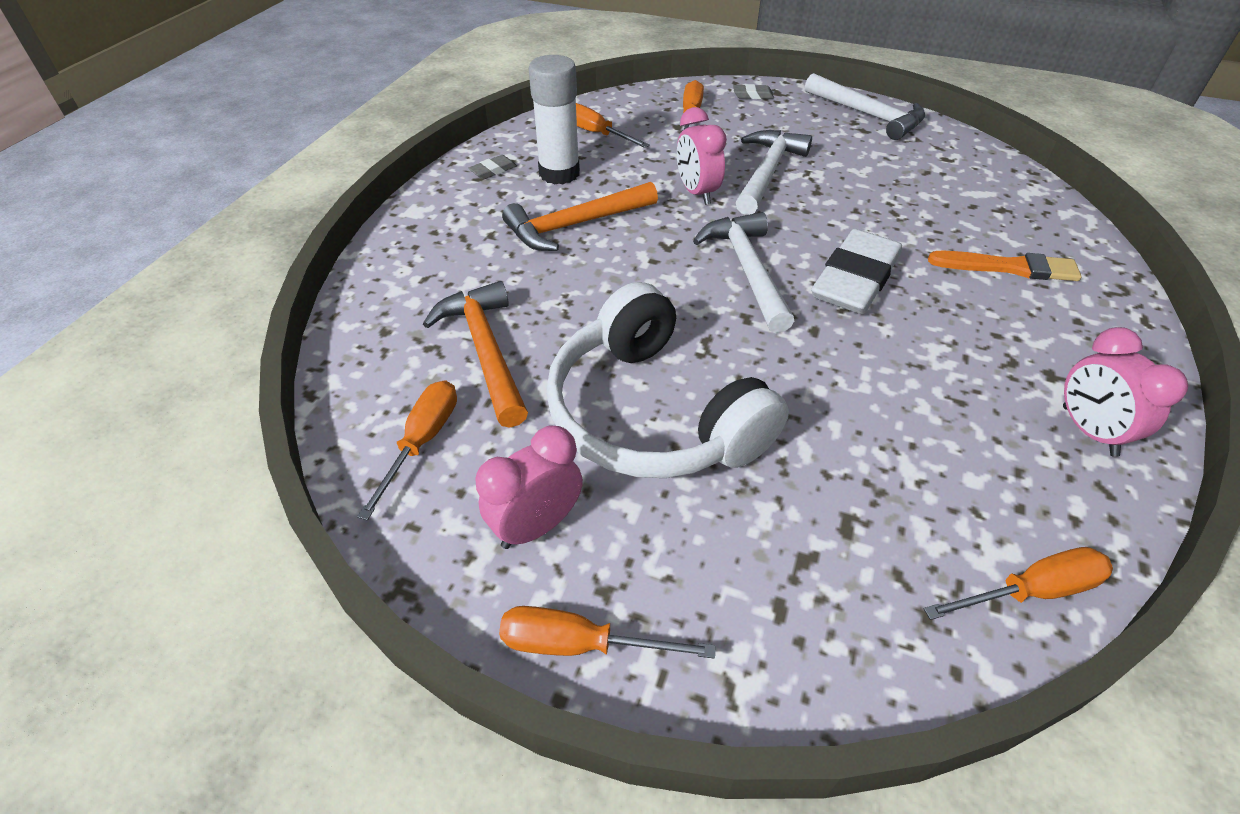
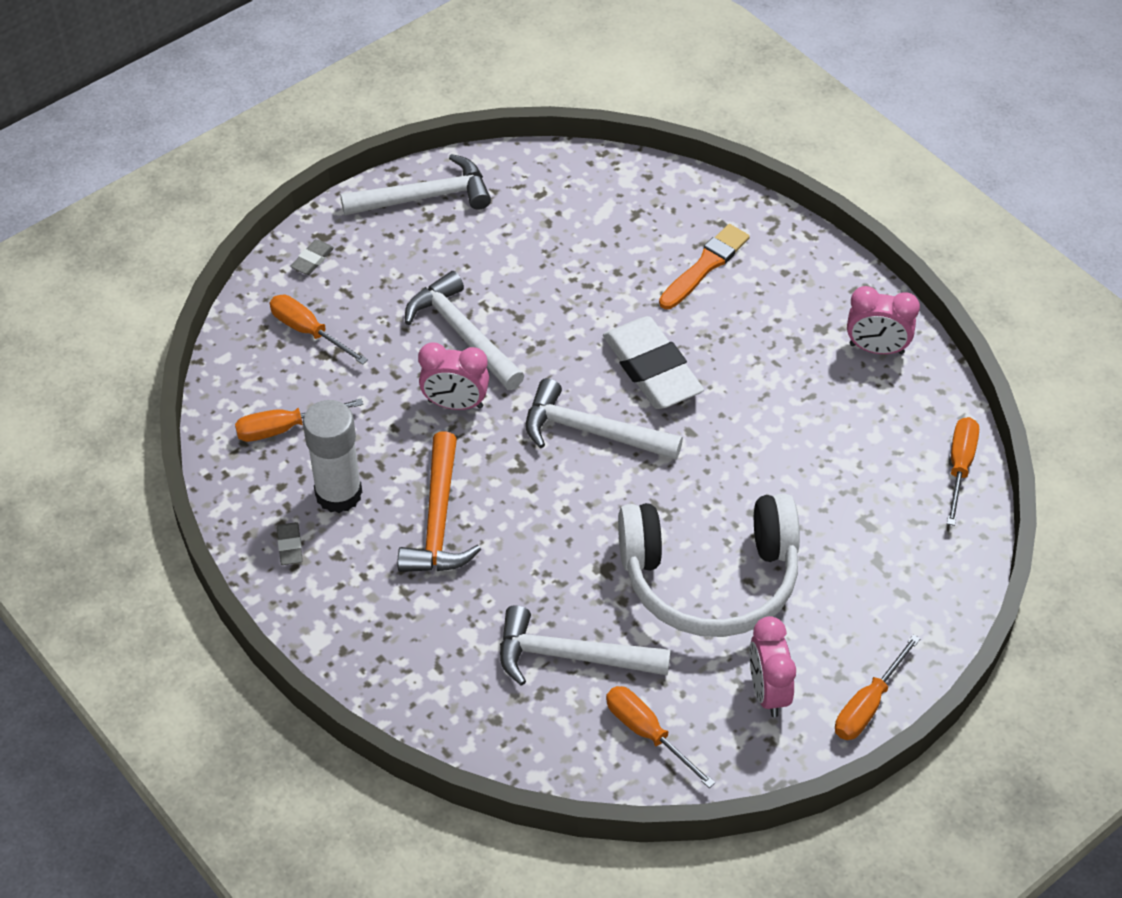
camera: 60 degrees left, 5 degrees up
orange hammer [423,281,528,428] -> white hammer [500,605,671,686]

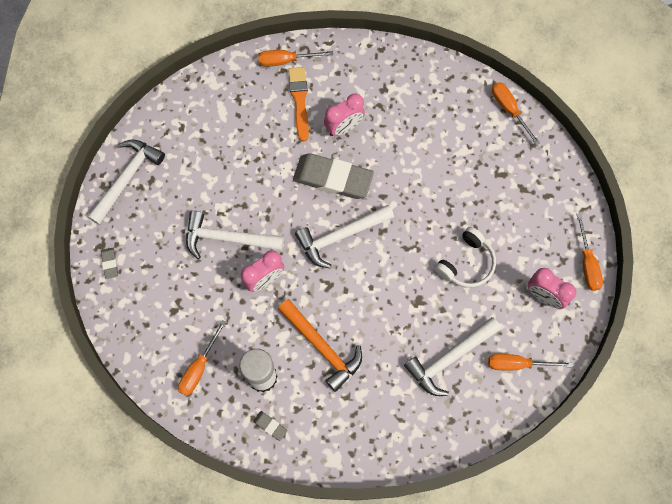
camera: 45 degrees left, 20 degrees up
orange screwdriver [270,295,368,365] -> orange screwdriver moved to [258,50,333,67]
white eraser [603,316,704,409] -> grey eraser [293,153,374,199]
white headphones [618,493,800,637] -> white headphones [435,227,496,288], size x0.55
pink clock [847,286,920,354] -> pink clock moved to [324,94,365,136]

